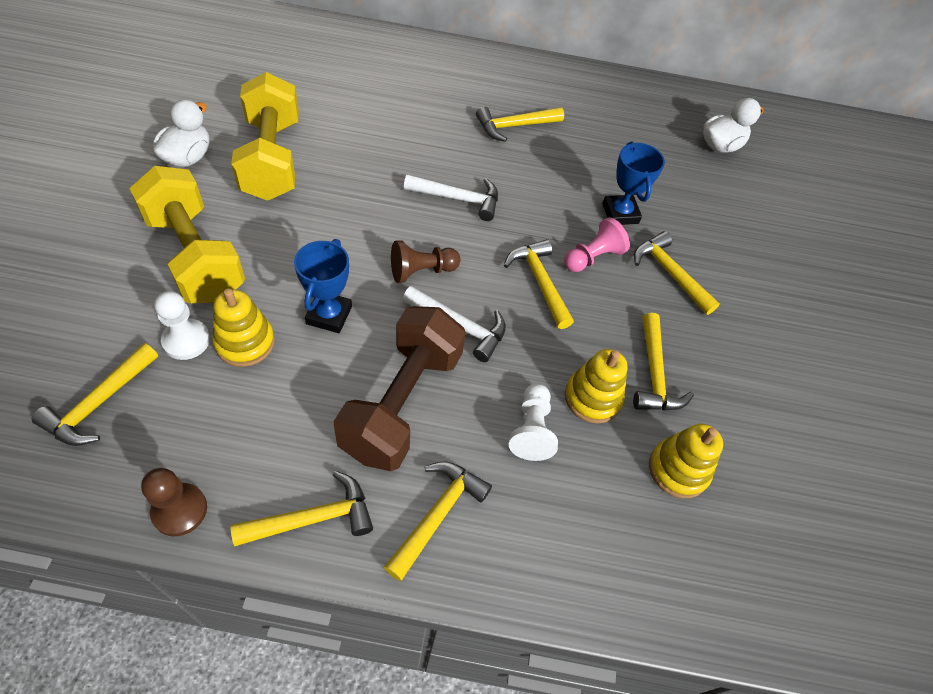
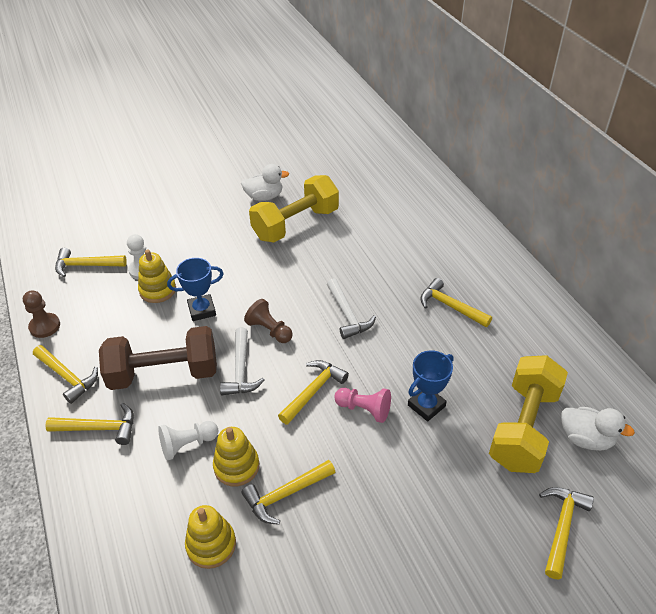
camera: 65 degrees right, 10 degrees down
yellow dumbbell [129,166,245,303] -> yellow dumbbell moved to [489,355,568,473]
yellow hammer [634,231,720,315] -> yellow hammer moved to [539,487,594,579]

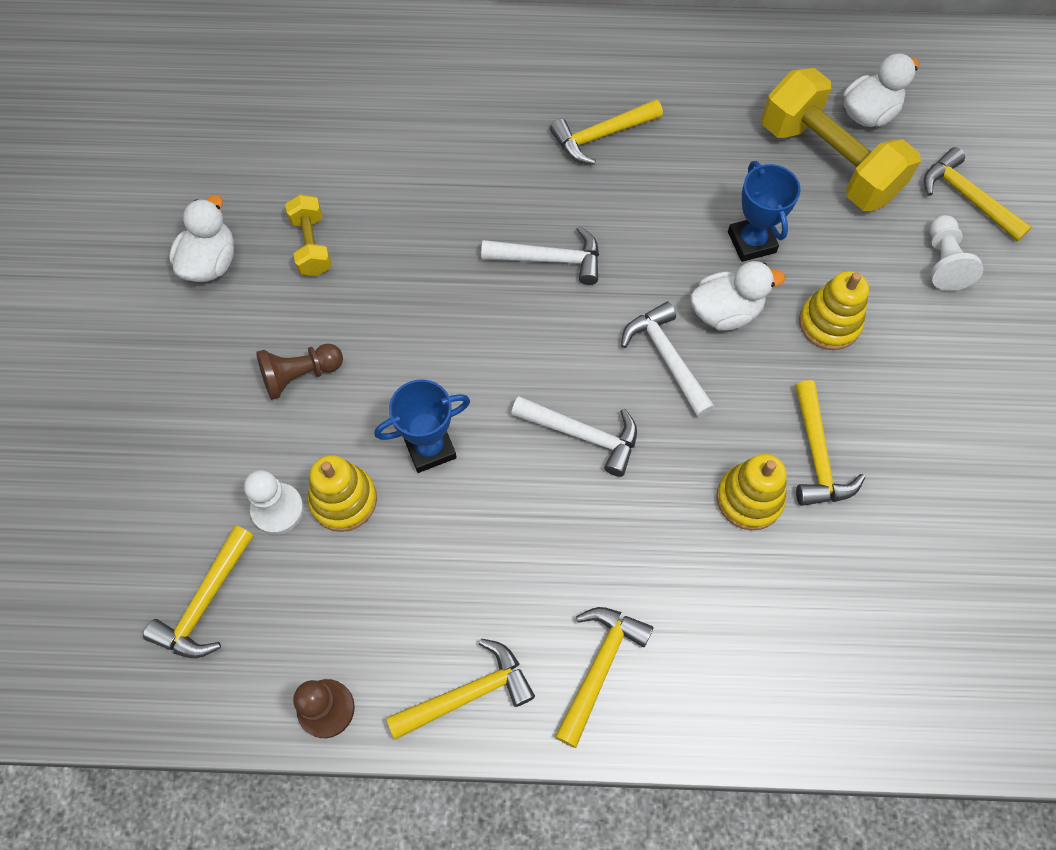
camera: 65 degrees left, 20 degrees up
brown dumbbell [99,326,217,390] -> none
white pawn [158,421,218,461] -> white pawn moved to [929,215,983,291]
blue trophy [167,258,224,321] -> blue trophy turned 60 degrees clockwise [374,379,470,473]
yellow stacking toy [185,505,236,569] -> yellow stacking toy moved to [799,271,869,350]
brown pawn [244,299,293,343] -> brown pawn moved to [256,344,343,400]
yellow dumbbell [249,175,339,242] -> yellow dumbbell [285,194,332,276], size x0.50
yellow hammer [278,360,349,425] -> white hammer [621,302,715,418]
pink pawn [334,388,391,423] -> white duck [690,261,785,331]

